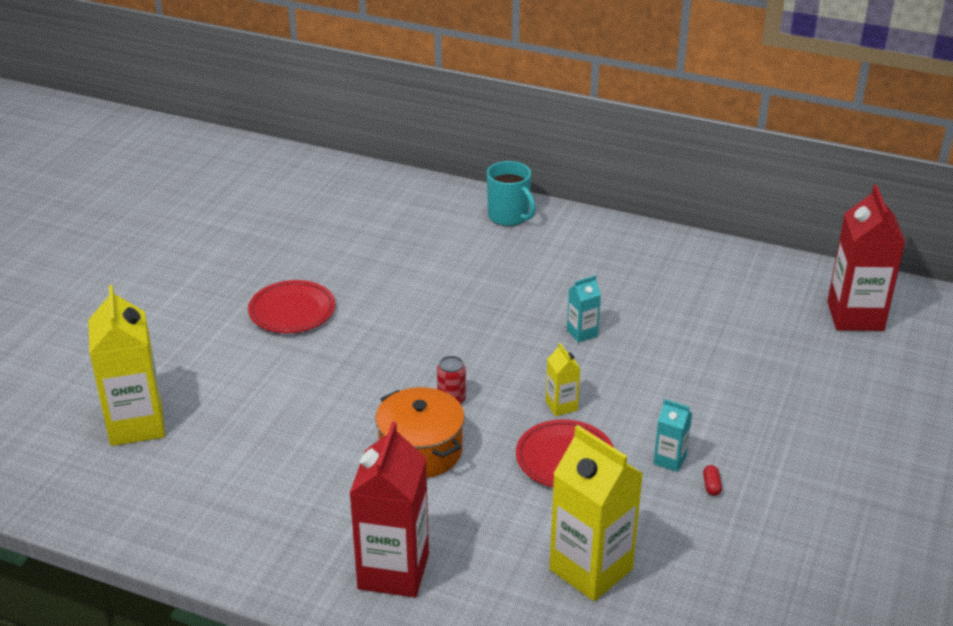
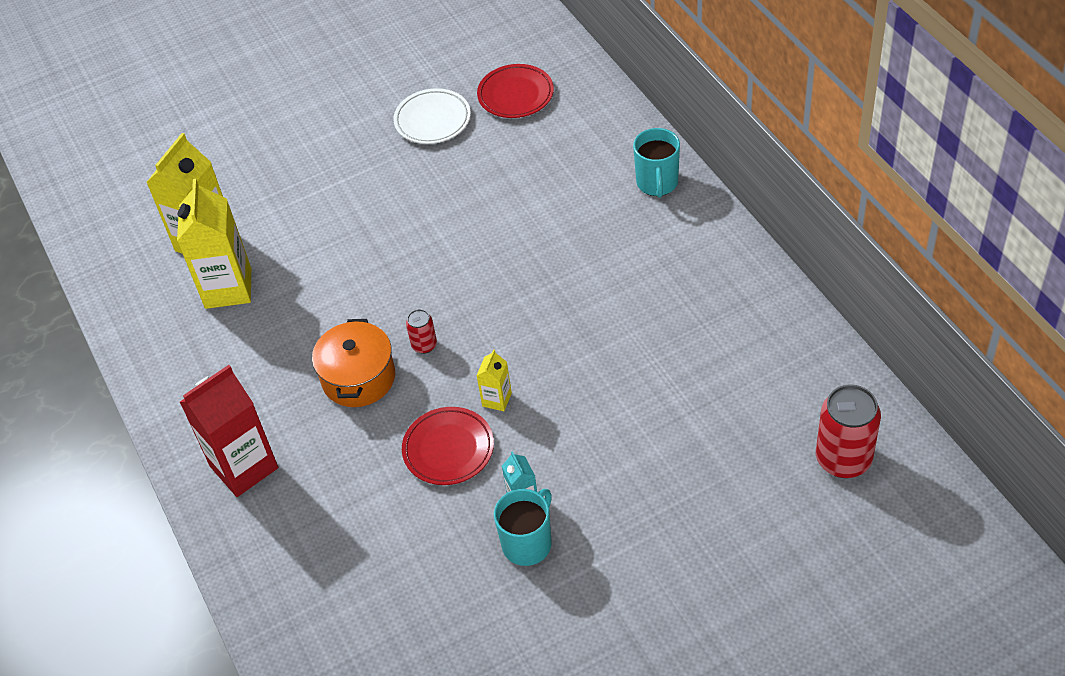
camera: 45 degrees right, 15 degrees up
red plate [248,280,335,333] -> red plate moved to [477,64,554,118]
yellow carton [550,425,643,601] -> yellow carton moved to [177,179,251,309]
turquoise carton [567,275,601,342] -> none
red capsule [703,465,722,496] -> turquoise mug [494,489,552,566]
red carton [827,185,905,331] -> red can [816,385,881,478]
none -> white plate [393,88,471,144]

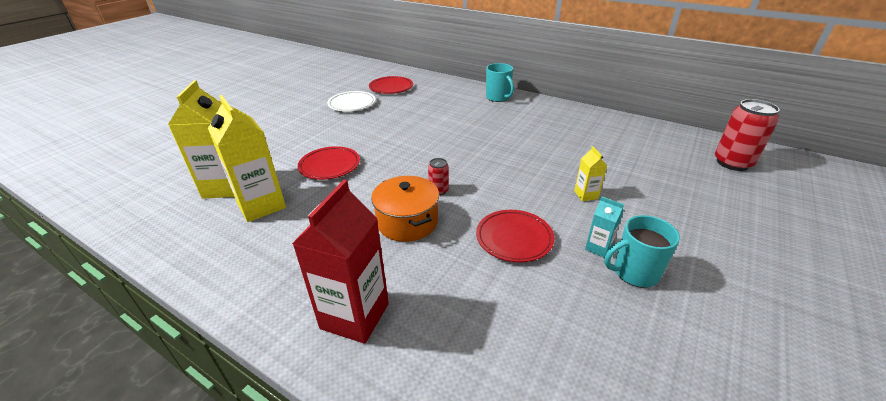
camera: 35 degrees left, 15 degrees down
yellow carton [476,349,512,411] -> yellow carton moved to [574,146,607,201]
turquoise mug [494,489,552,566] -> turquoise mug turned 105 degrees counterclockwise [604,215,680,288]
none -> red plate [298,146,360,180]

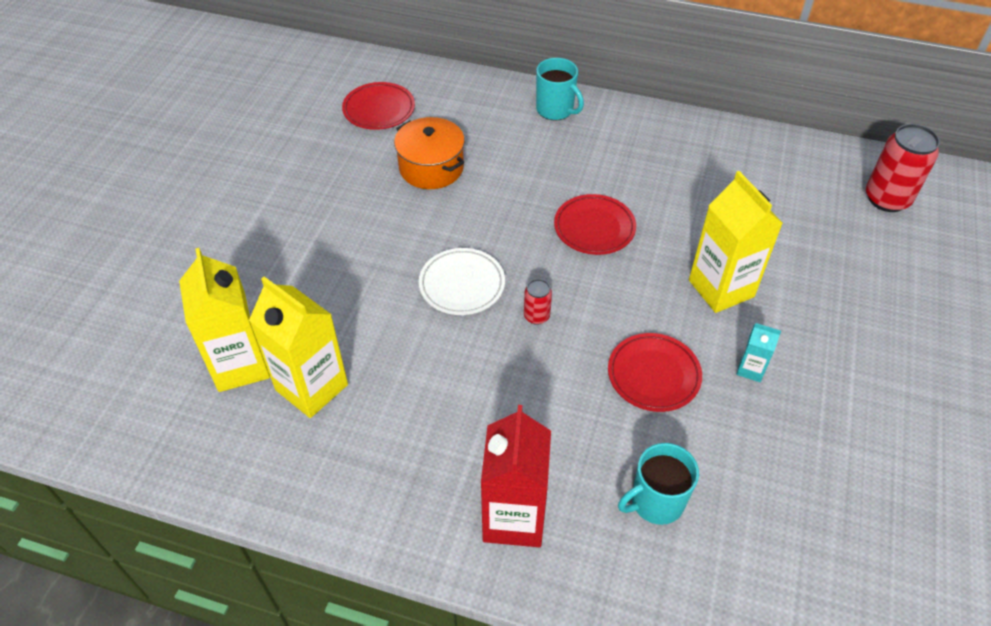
camera: 15 degrees left, 15 degrees up
red plate [298,146,360,180] -> red plate moved to [554,194,636,255]
white plate [327,91,376,112] -> white plate moved to [419,248,505,315]
orange pot [371,176,439,242] -> orange pot moved to [394,117,465,189]
yellow carton [574,146,607,201] -> yellow carton [689,171,783,313], size x2.12
turquoise mug [604,215,680,288] -> turquoise mug moved to [618,443,699,525]

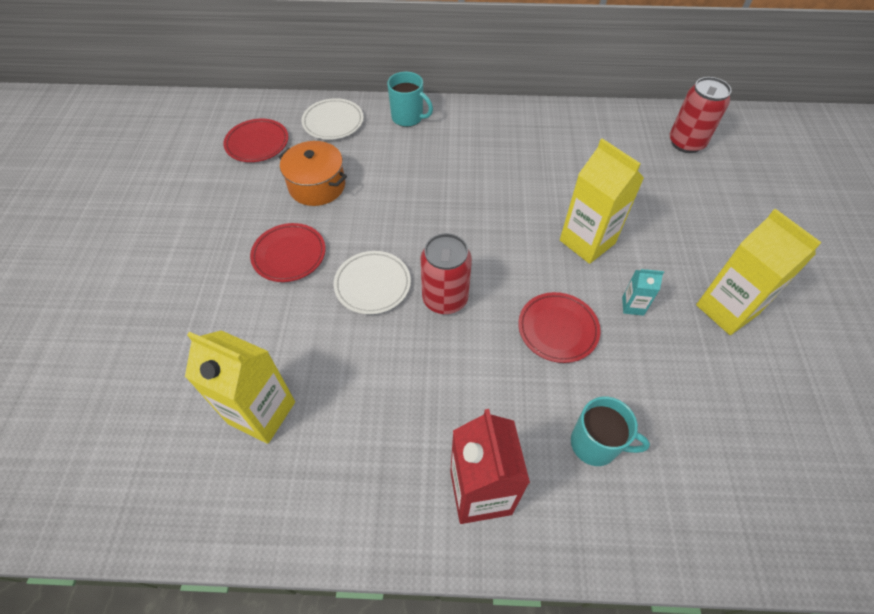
camera: 15 degrees left, 5 degrees up
yellow carton [179,248,270,392] -> yellow carton moved to [696,209,822,335]
red can [524,279,552,325] -> red can [421,233,472,314], size x1.98
red plate [554,194,636,255] -> red plate moved to [250,223,325,282]
turquoise mug [618,443,699,525] -> turquoise mug turned 120 degrees counterclockwise [571,397,650,466]
none -> white plate [301,98,364,140]

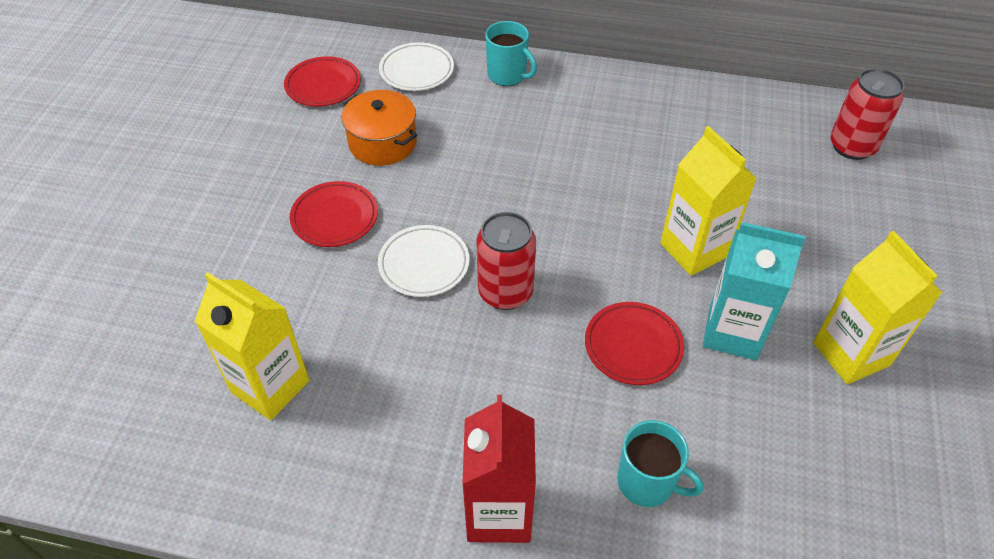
camera: 10 degrees right, 5 degrees down
turquoise carton [622,269,664,316] -> turquoise carton [703,222,806,360], size x2.12

